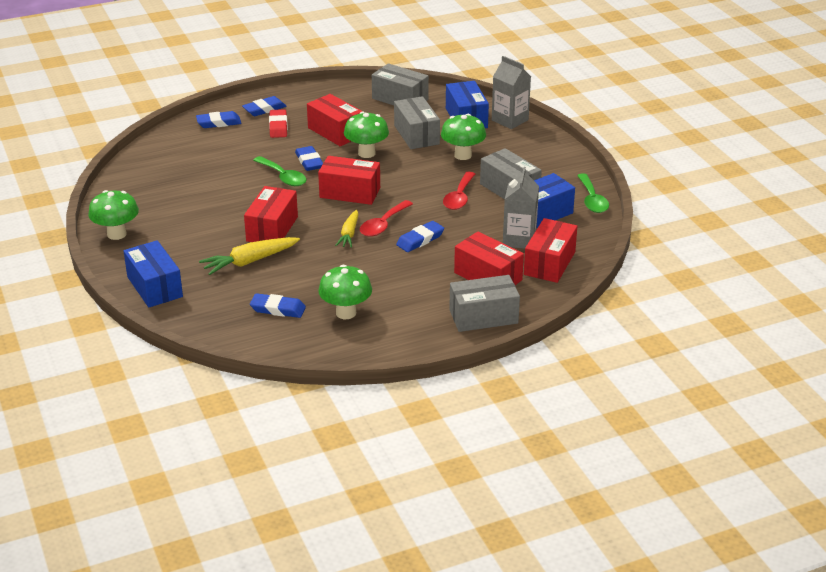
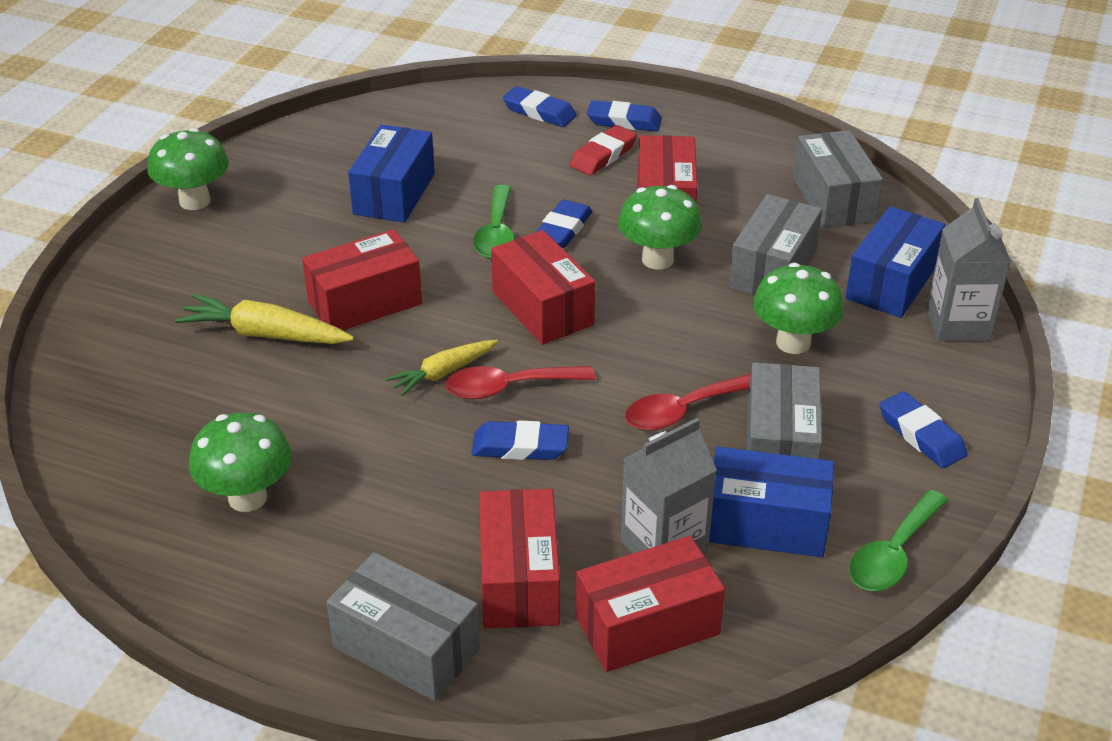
camera: 45 degrees right, 5 degrees up
blue box [124,240,183,307] -> blue box moved to [348,124,435,223]
blue eraser [250,293,306,318] -> blue eraser moved to [879,391,967,468]

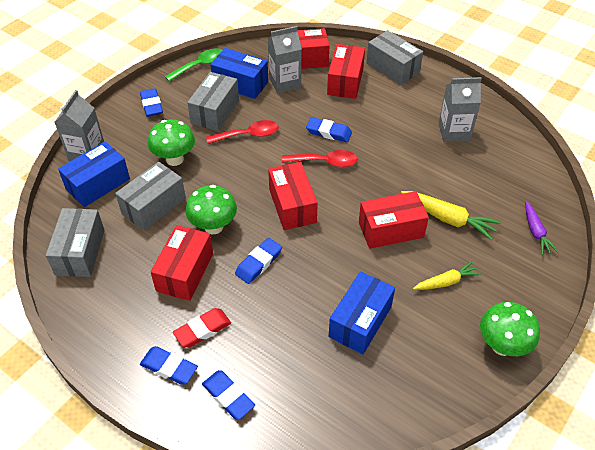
camera: 165 degrees left, 10 degrees up
green mushroom [189,412,292,512] -> grey carton [438,77,482,142]
yellow carrot [386,340,498,396] -> yellow carrot moved to [413,261,482,290]
green spoon [473,185,514,258] -> none
none -> purple carrot [525,201,558,255]

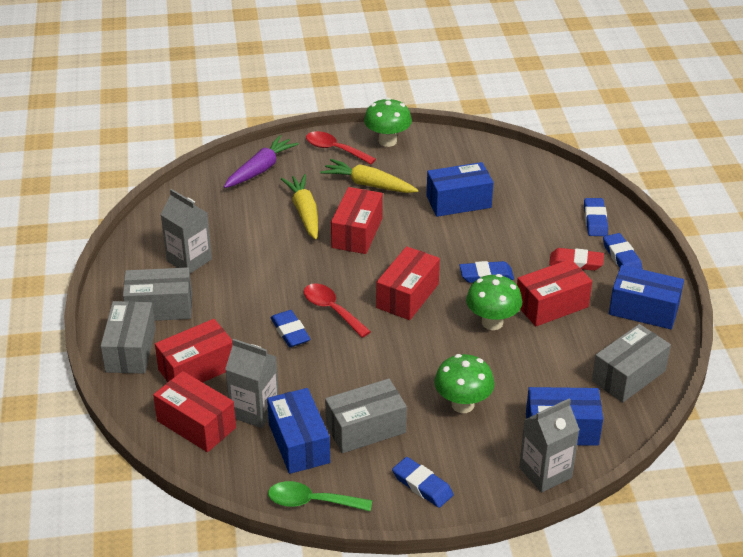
camera: 135 degrees left, 10 degrees down
grey box [115,162,186,231] -> grey box moved to [123,267,192,321]
blue eraser [140,88,163,117] -> blue eraser turned 75 degrees counterclockwise [392,457,454,508]
red spoon [206,120,279,144] -> red spoon moved to [306,131,376,164]
red box [359,191,429,249] -> red box turned 75 degrees clockwise [331,187,383,254]
yellow carrot [413,261,482,290] -> yellow carrot [320,159,419,193], size x1.52
purple carrot [525,201,558,255] -> purple carrot [224,135,299,188], size x1.52
none -> blue box [609,265,684,329]

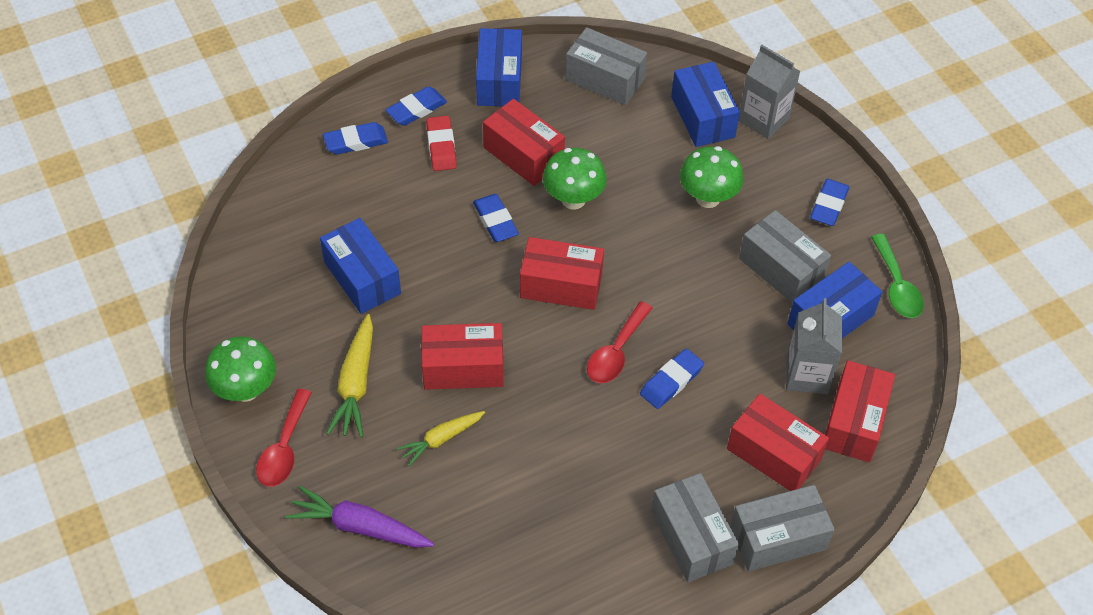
camera: 110 degrees left, 15 degrees up
grey carton [160,189,212,274] -> none
yellow carrot [281,174,318,240] -> yellow carrot [397,411,485,466], size x0.66

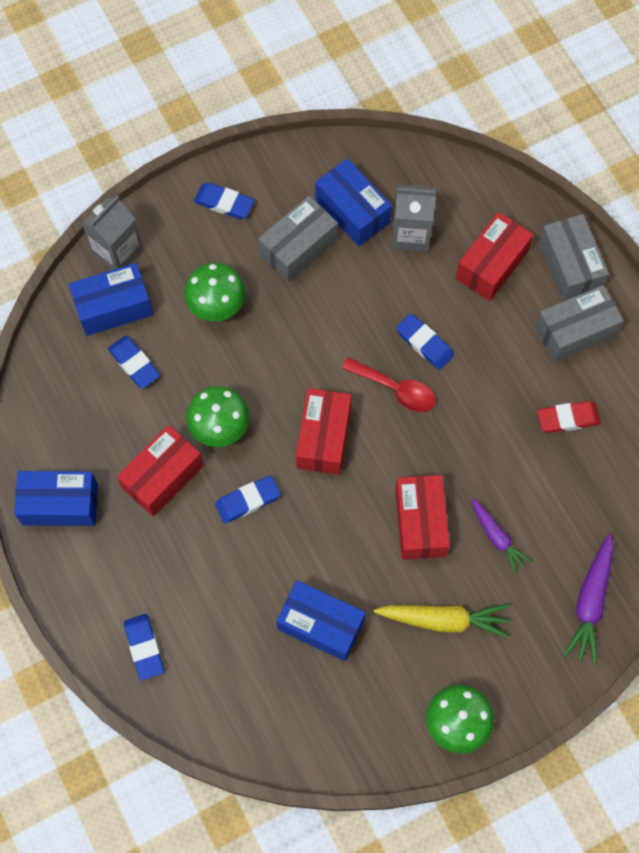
camera: 90 degrees left, 15 degrees up
red spoon [256,389,312,487] -> none
blue box [320,218,401,314] -> blue box turned 60 degrees clockwise [276,580,366,661]
blue eraser [386,86,447,126] -> blue eraser moved to [108,336,160,389]
yellow carrot [397,411,485,466] -> purple carrot [471,499,532,574]
red eraser [426,116,457,171] -> red eraser moved to [537,401,601,433]
grey box [565,27,647,105] -> none
red box [825,360,895,462] -> none
green spoon [871,234,924,318] -> none

